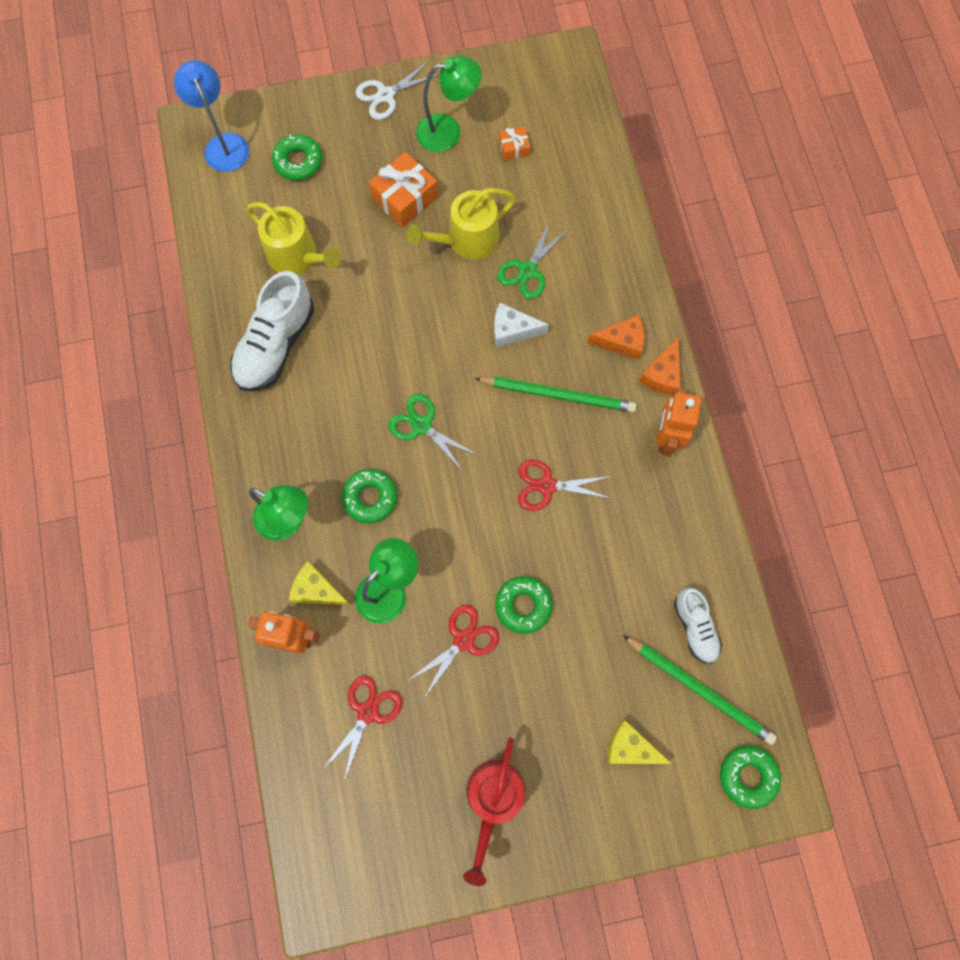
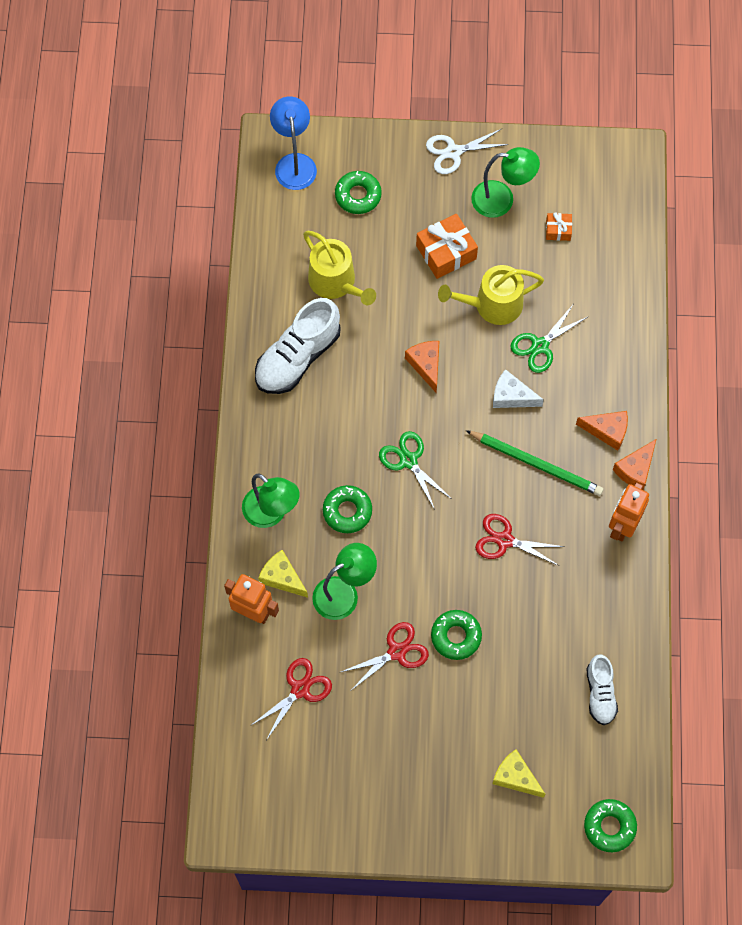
camera: 15 degrees right, 5 degrees down
red watering can [463,737,525,886] -> none
green pencil [623,635,777,745] -> none
none -> orange cheese [405,341,440,392]

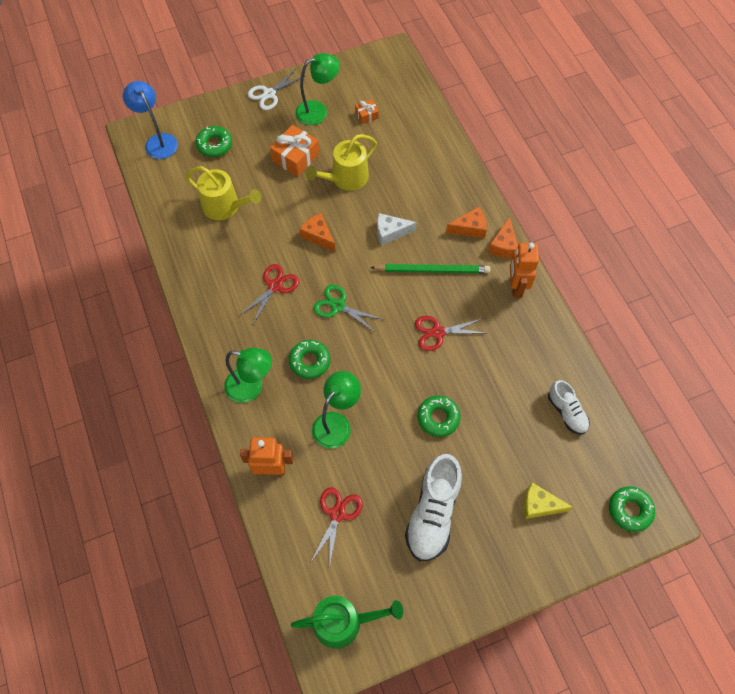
camera: 25 degrees left, 5 degrees down
white shoe [255,298,341,394] -> white shoe moved to [405,454,462,561]
yellow cheese [258,550,308,598] -> none
red scissors [341,622,429,690] -> red scissors moved to [239,264,299,324]
green scissors [510,305,587,373] -> none
none -> green watering can [291,596,403,649]

